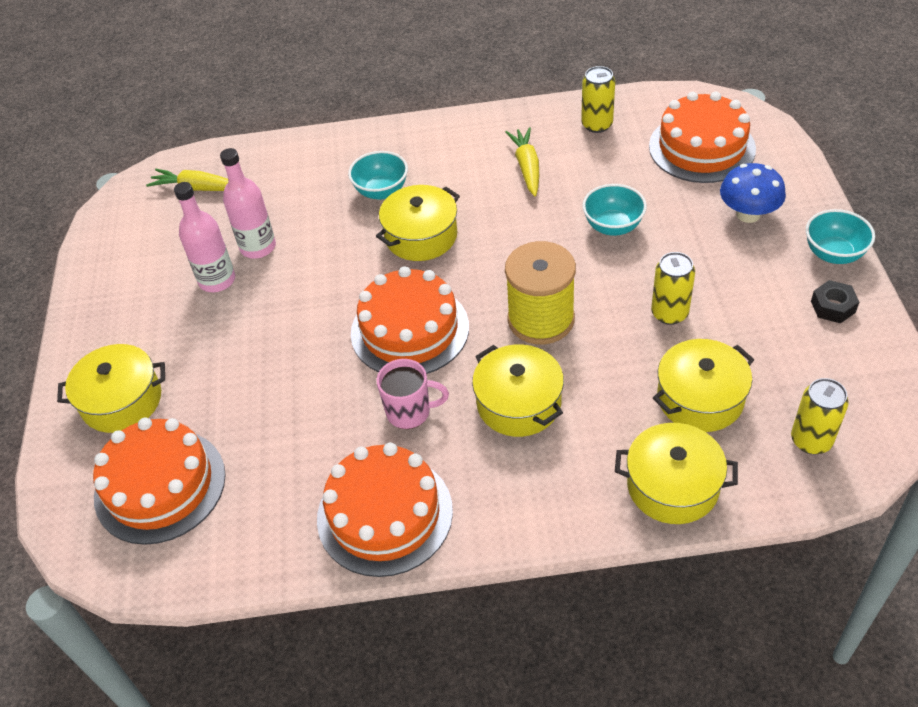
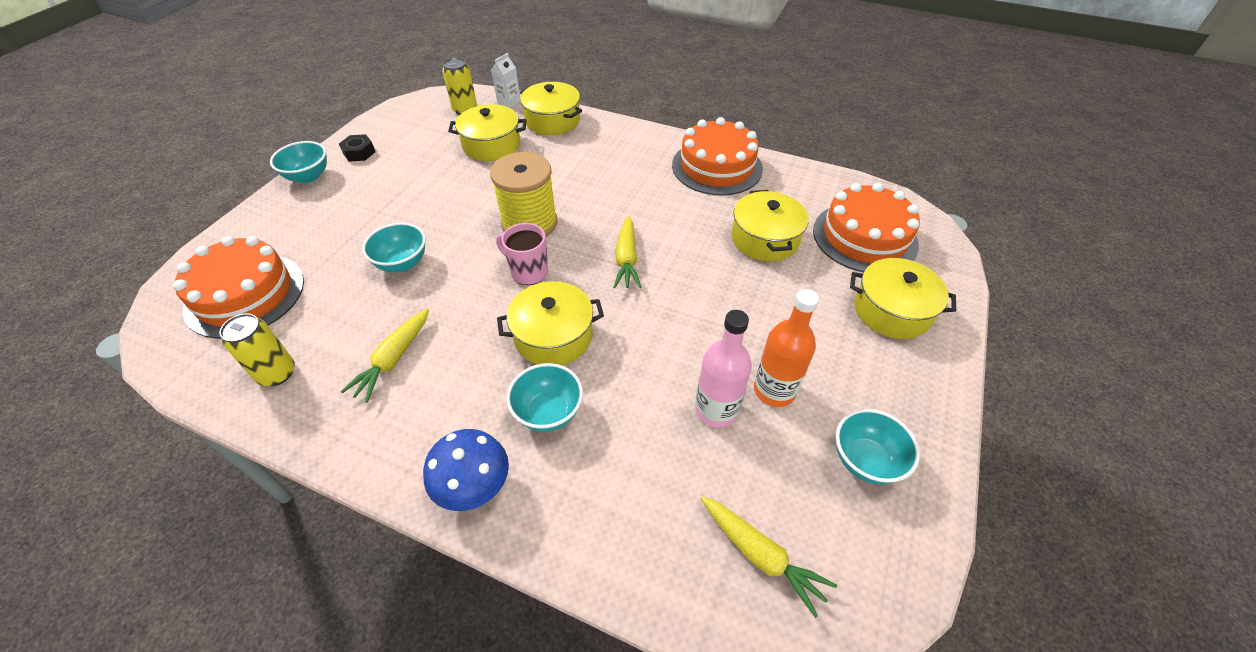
camera: 155 degrees left, 0 degrees up
pink bottle [174,182,235,292] -> orange bottle [754,289,819,407]
orange cake [351,266,469,374] -> yellow carrot [613,216,642,288]
pink mug [377,359,449,429] -> pink mug moved to [496,223,548,285]
yellow pot [472,344,564,437] -> yellow pot moved to [732,190,809,261]
yellow can [651,252,695,325] -> none
blue mushroom [720,163,786,223] -> blue mushroom moved to [423,429,509,511]
none -> white carton [491,53,520,108]
none -> turquoise bowl [836,409,920,484]

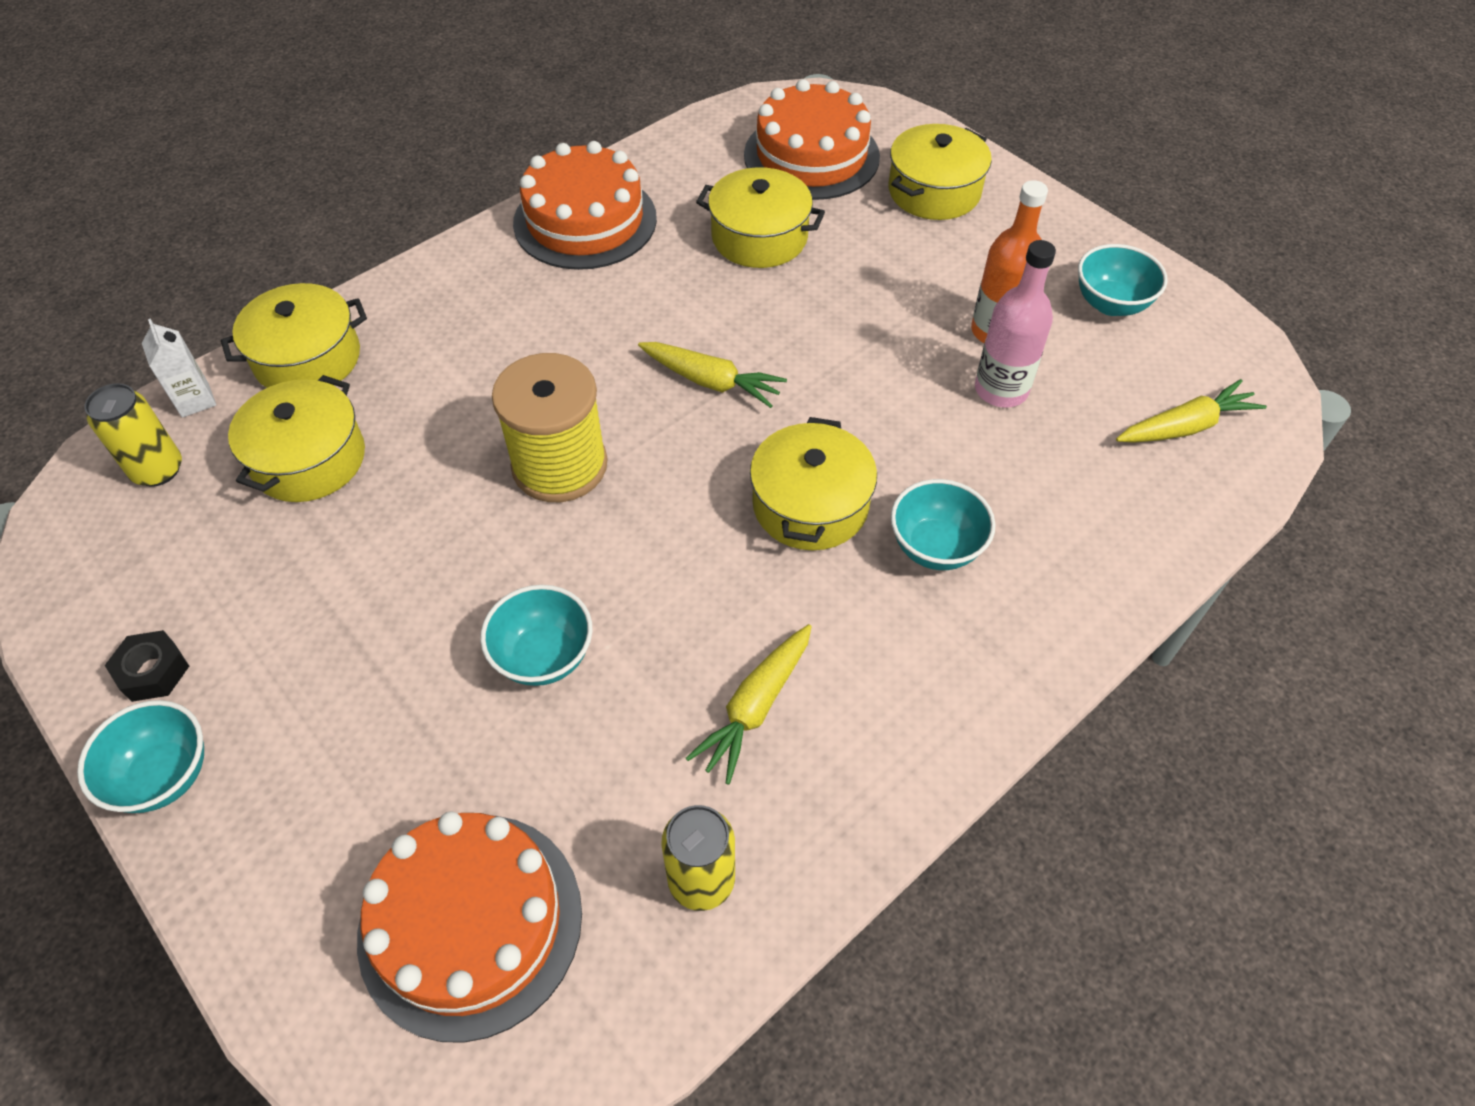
camera: 65 degrees left, 5 degrees up
yellow carrot [341,308,429,403] -> yellow carrot turned 75 degrees clockwise [686,624,812,785]
blue mushroom [423,429,509,511] -> none
pink mug [496,223,548,285] -> none

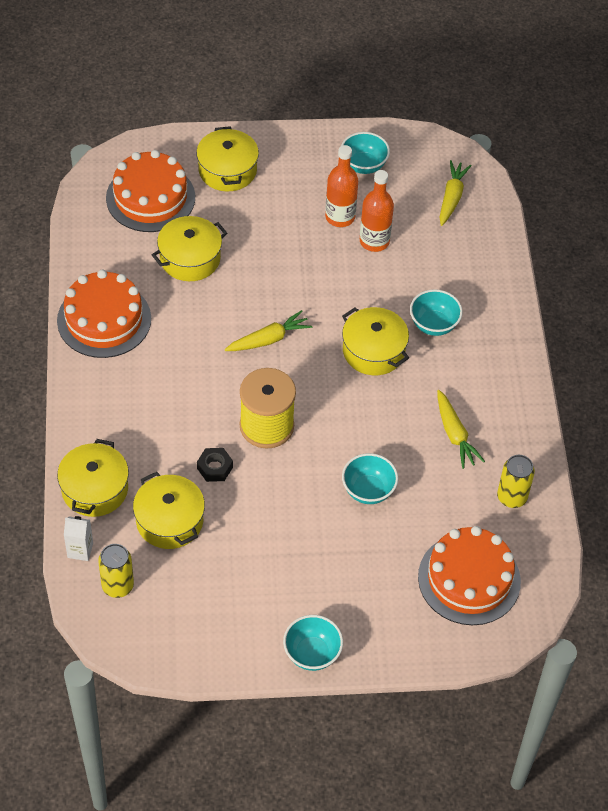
camera: 55 degrees left, 0 degrees up
black nut [105,630,189,702] -> black nut moved to [197,448,233,482]
pink bottle [975,240,1056,407] -> orange bottle [360,170,394,252]

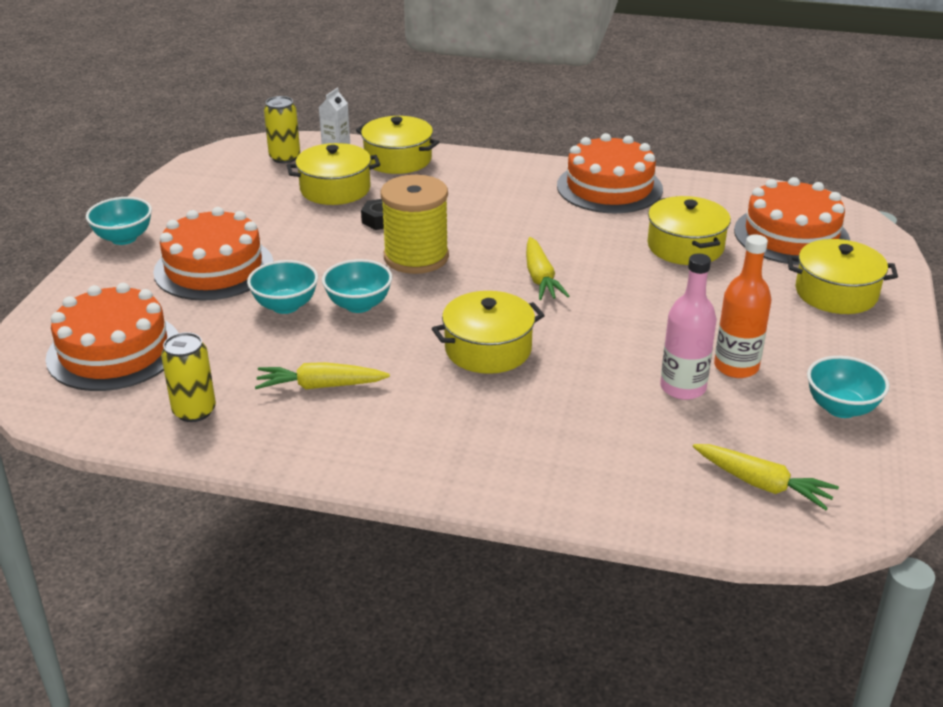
camera: 110 degrees right, 20 degrees down
orange bottle [360,170,394,252] -> pink bottle [660,253,717,400]
turquoise bowl [410,289,463,336] -> turquoise bowl moved to [322,259,392,313]
none -> orange cake [153,207,273,301]

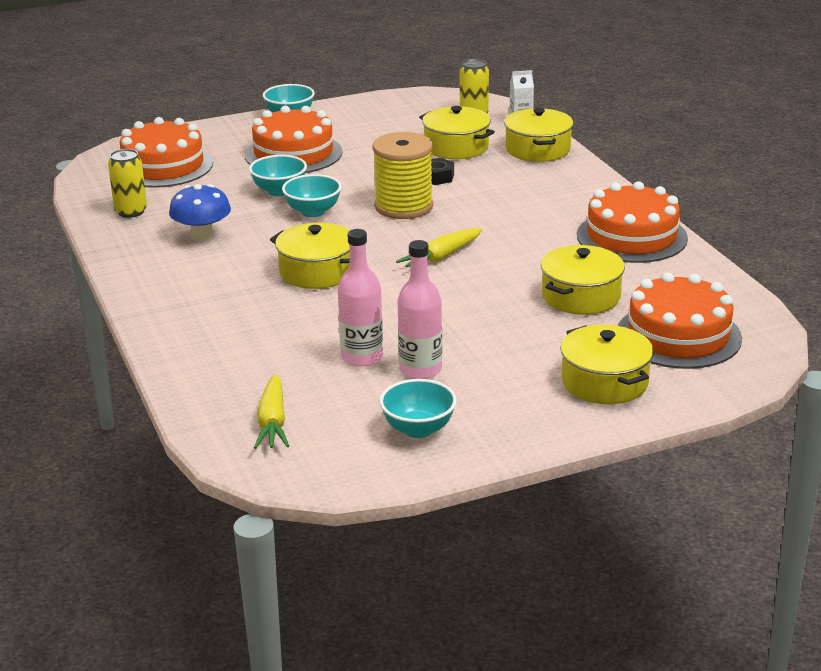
camera: 55 degrees right, 5 degrees down
yellow carrot [255,362,390,389] -> blue mushroom [169,184,231,242]
orange bottle [714,234,771,378] -> pink bottle [398,240,442,379]

